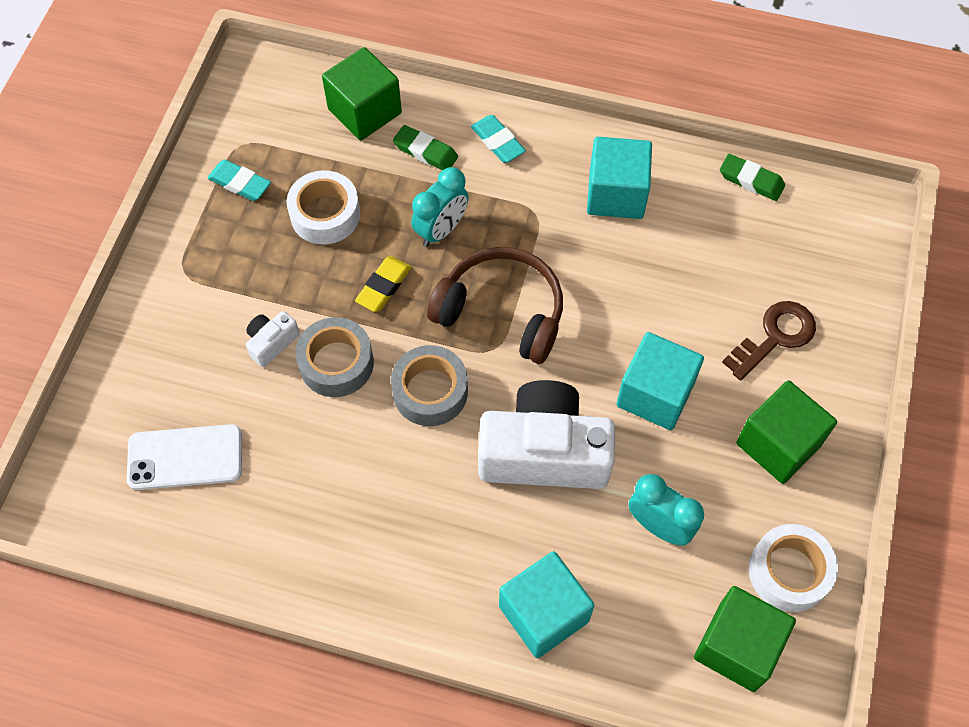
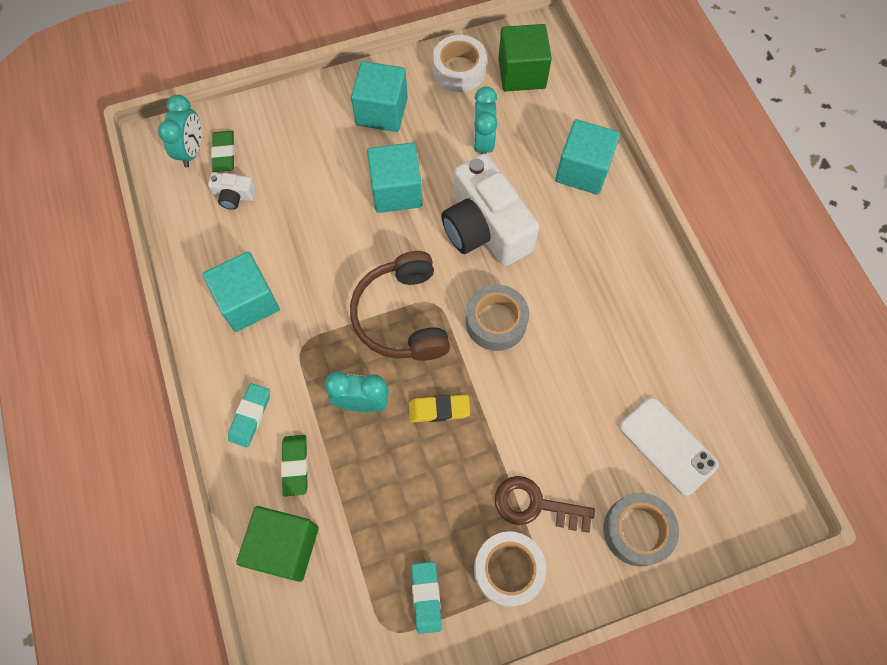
camera: 125 degrees left, 5 degrees up
white camera [246,311,300,367] -> white camera moved to [208,173,256,210]
white tape [287,170,360,245] -> white tape moved to [474,531,546,607]
grey tape [295,317,374,397] -> grey tape moved to [603,493,679,567]
green eraser [720,154,785,201] -> green eraser moved to [211,131,235,172]
brown key [722,301,816,380] -> brown key moved to [495,476,595,533]
green cube [736,380,837,484] -> turquoise cube [351,61,408,132]
none -> turquoise clock [158,95,202,168]

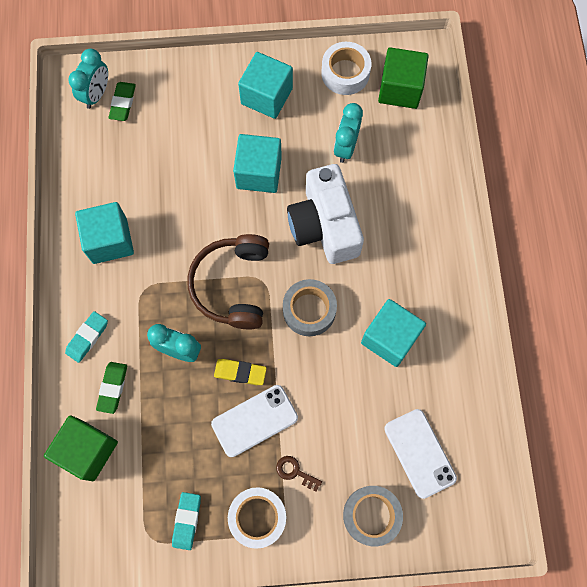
camera: 15 degrees right, 5 degrees up
white camera [208,173,256,210] -> none
brown key [495,476,595,533] -> brown key [276,456,322,492], size x0.58
turquoise cube [555,119,620,195] -> turquoise cube moved to [361,299,426,367]
none -> white phone [211,385,298,457]

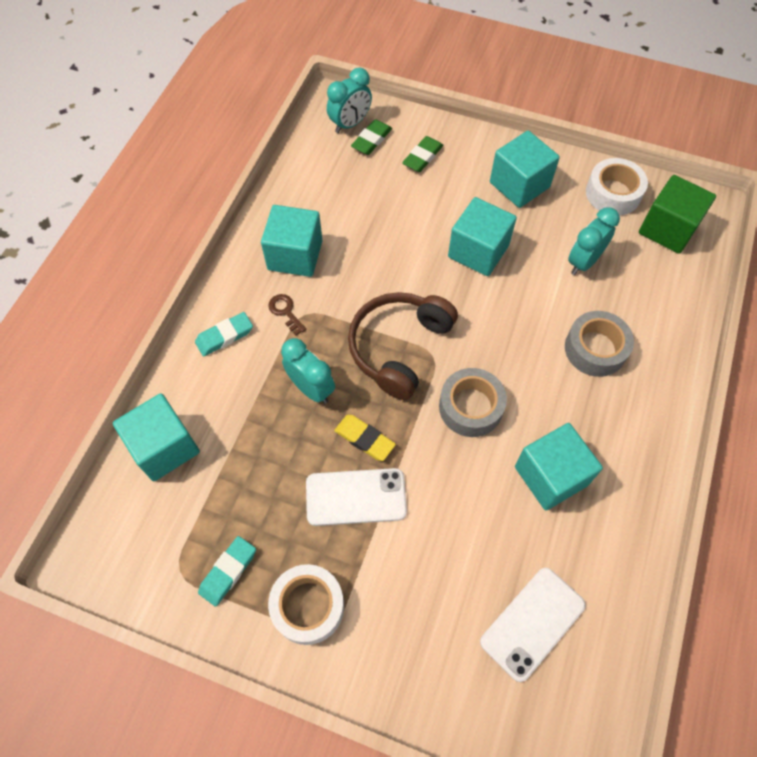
camera: 25 degrees right, 10 degrees down
green cube [44,415,118,481] -> turquoise cube [113,393,200,481]
green eraser [96,362,127,414] -> green eraser moved to [402,136,443,172]
brown key [276,456,322,492] -> brown key moved to [268,294,306,336]
white camera [287,164,364,264] -> none
grey tape [343,486,403,547] -> grey tape moved to [565,311,634,377]
white phone [384,409,457,499] -> white phone turned 45 degrees clockwise [480,568,586,682]

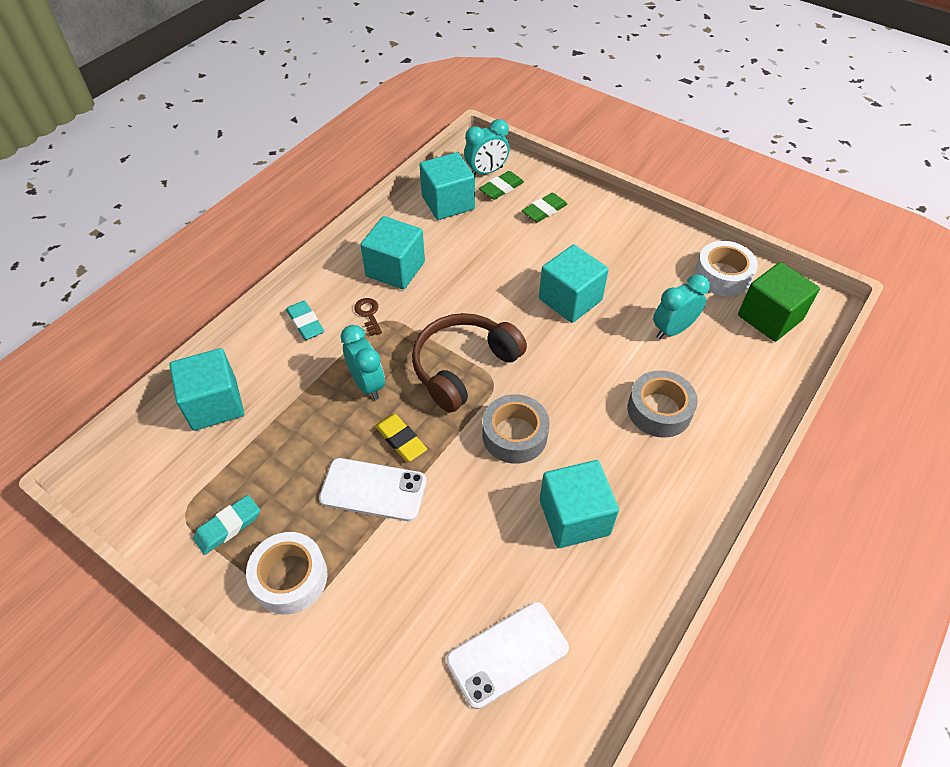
camera: 15 degrees right, 10 degrees down
turquoise eraser [195,312,253,357] -> turquoise eraser turned 75 degrees clockwise [286,301,324,340]
turquoise cube [490,131,560,208] -> turquoise cube moved to [420,152,475,220]

